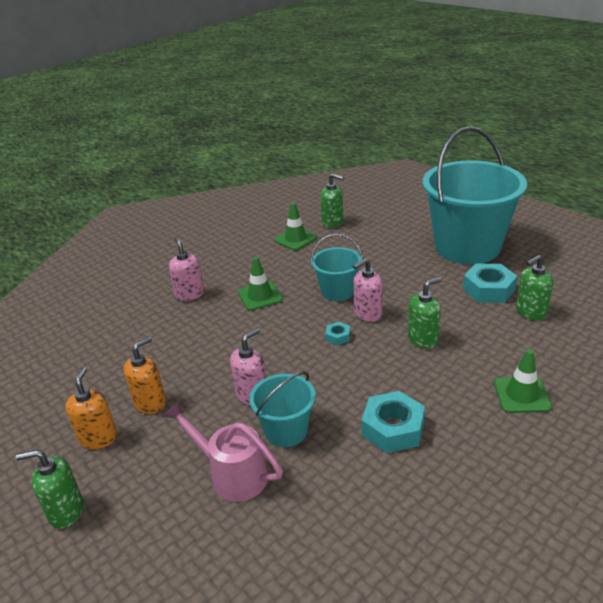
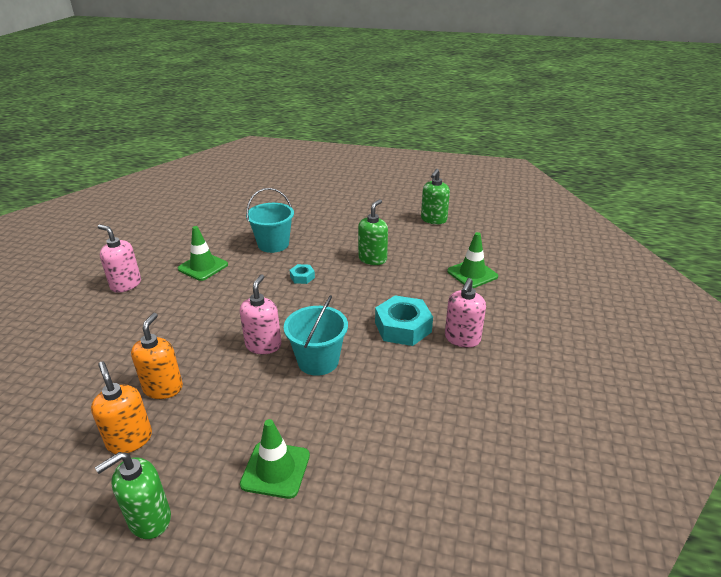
camera: 35 degrees left, 0 degrees up
pink watering can [162,400,283,502] -> none
green traffic cone [274,203,317,250] -> green traffic cone moved to [240,419,310,499]
green soap dispenser [321,174,344,228] -> none
pink soap dispenser [353,258,383,322] -> pink soap dispenser moved to [445,278,486,348]
turquoise bucket [423,126,527,264] -> none
turquoise nut [463,264,517,303] -> none

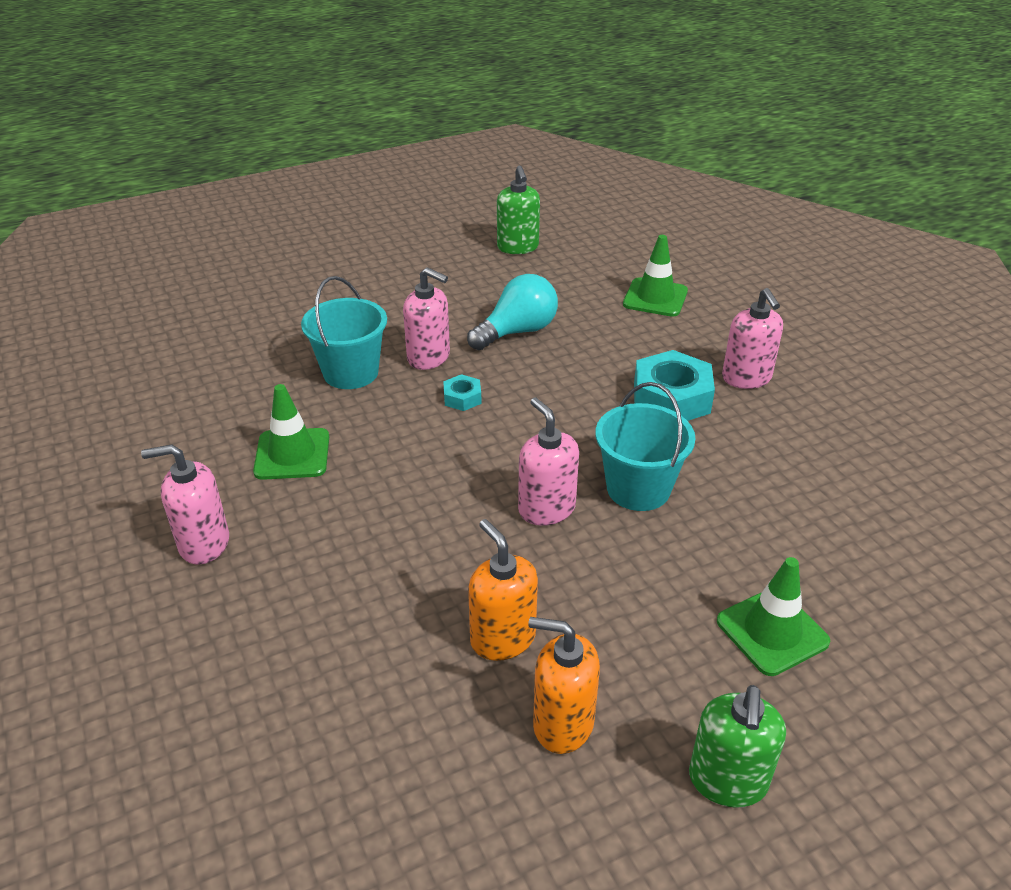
camera: 40 degrees left, 5 degrees up
green soap dispenser [358,199,388,265] -> turquoise light bulb [467,274,558,350]
none -> pink soap dispenser [403,267,450,370]

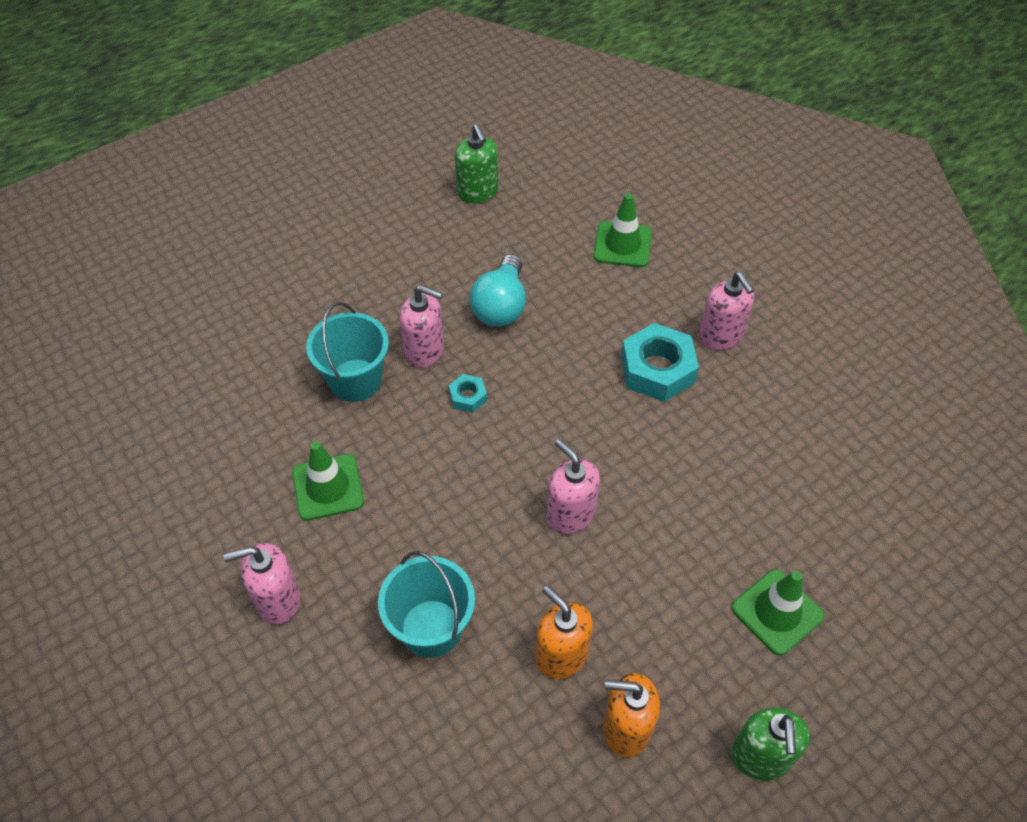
camera: 10 degrees left, 15 degrees up
turquoise light bulb [467,274,558,350] -> turquoise light bulb turned 150 degrees clockwise [470,254,526,327]
turquoise bucket [595,382,696,511] -> turquoise bucket moved to [378,551,475,658]

